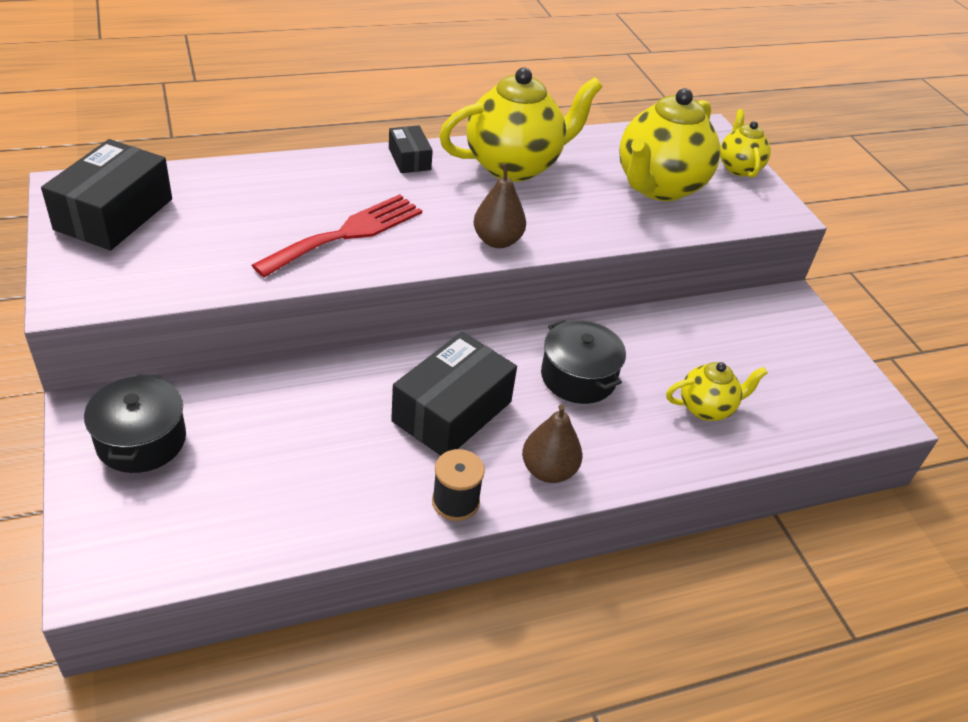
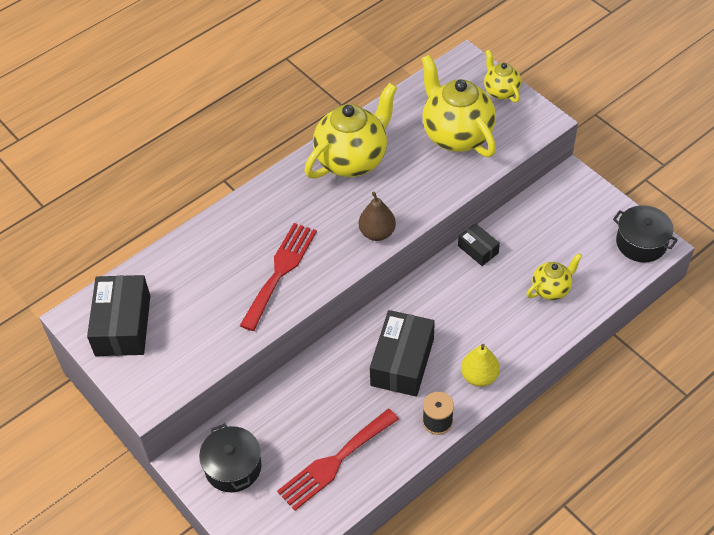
camera: 15 degrees left, 10 degrees up
black box [389,125,433,173] -> black box moved to [458,223,500,266]
brown pear [522,404,582,483] -> yellow pear [461,344,500,387]
black pot [541,320,626,404] -> black pot moved to [613,205,678,262]
yellow teapot [619,88,721,201] -> yellow teapot turned 135 degrees clockwise [421,54,496,157]
none -> red fork [277,409,399,511]

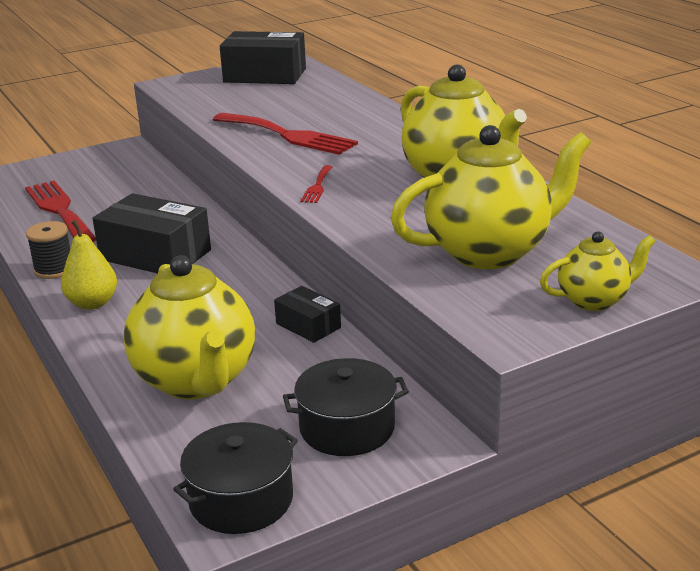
camera: 100 degrees right, 25 degrees down
black pot [199,423,262,492] -> black pot moved to [283,358,409,456]
brown pear [359,192,396,241] -> red fork [301,165,332,203]
black box [458,223,500,266] -> black box turned 75 degrees clockwise [274,286,341,343]
yellow teapot [527,253,582,300] -> yellow teapot [123,255,255,400], size x1.91

